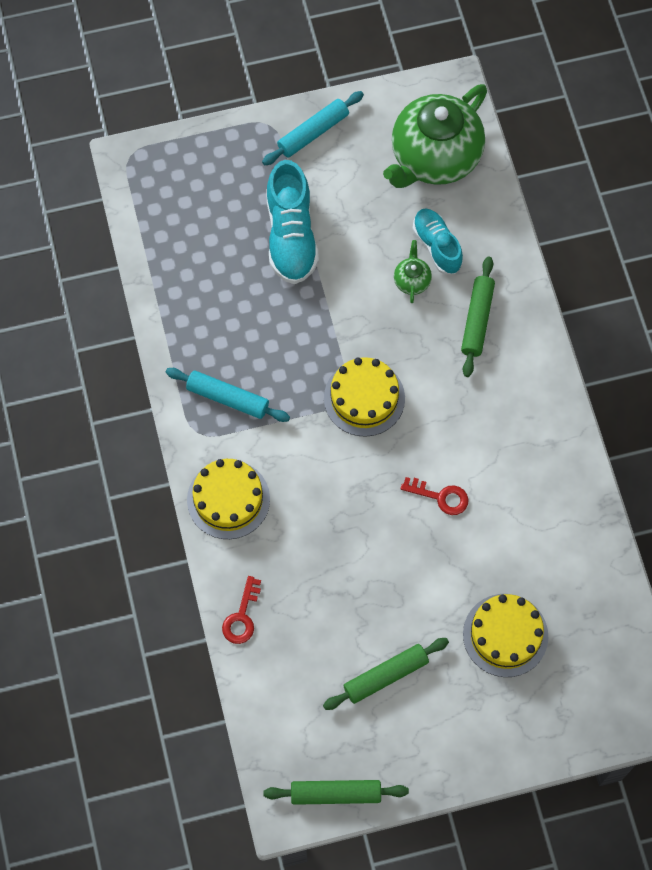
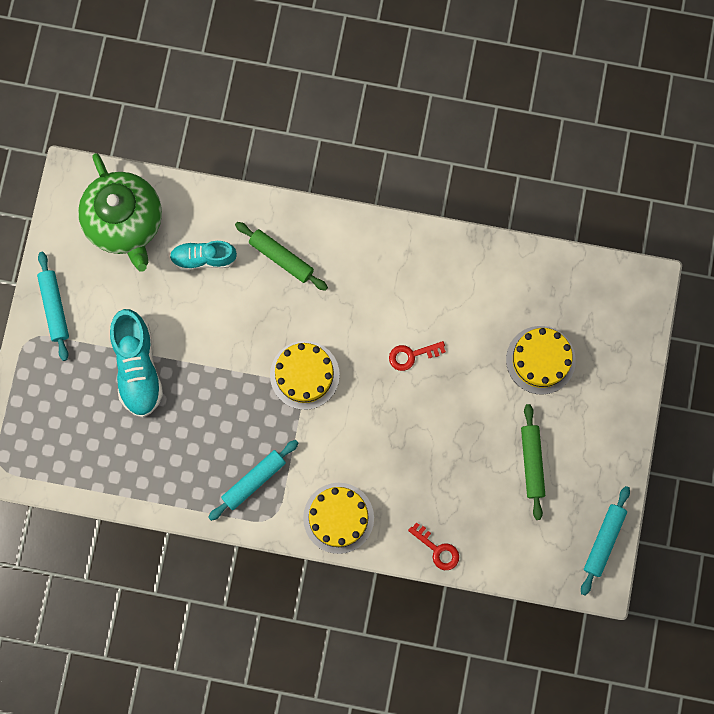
camera: 65 degrees left, 10 degrees up
green rolling pin [263,780,409,805] -> turquoise rolling pin [581,486,630,596]
turquoise shoe [266,160,319,284] -> turquoise shoe turned 60 degrees clockwise [110,309,163,417]
green teapot [394,240,432,303] -> none
red key [401,477,469,515] -> red key turned 150 degrees counterclockwise [389,341,446,371]

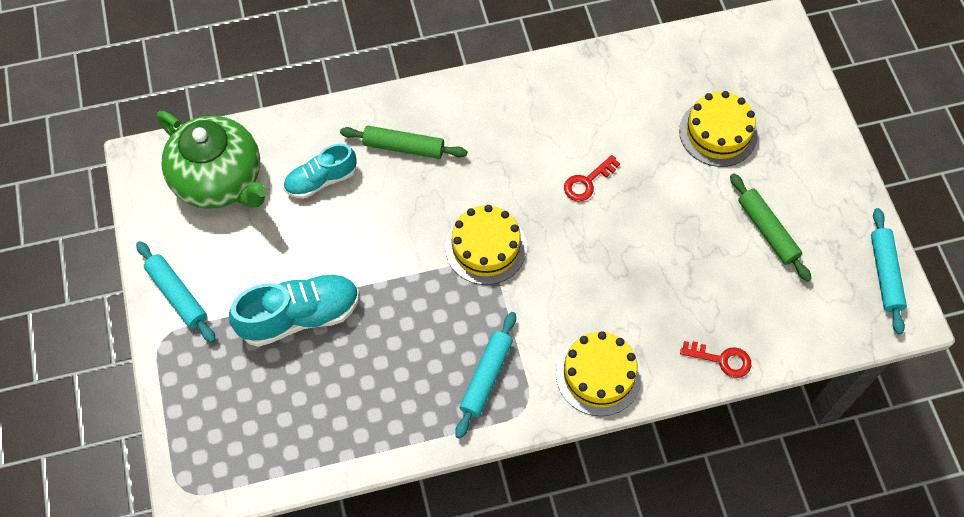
camera: 25 degrees left, 15 degrees down
turquoise shoe [110,309,163,417] -> turquoise shoe turned 75 degrees counterclockwise [229,273,359,347]

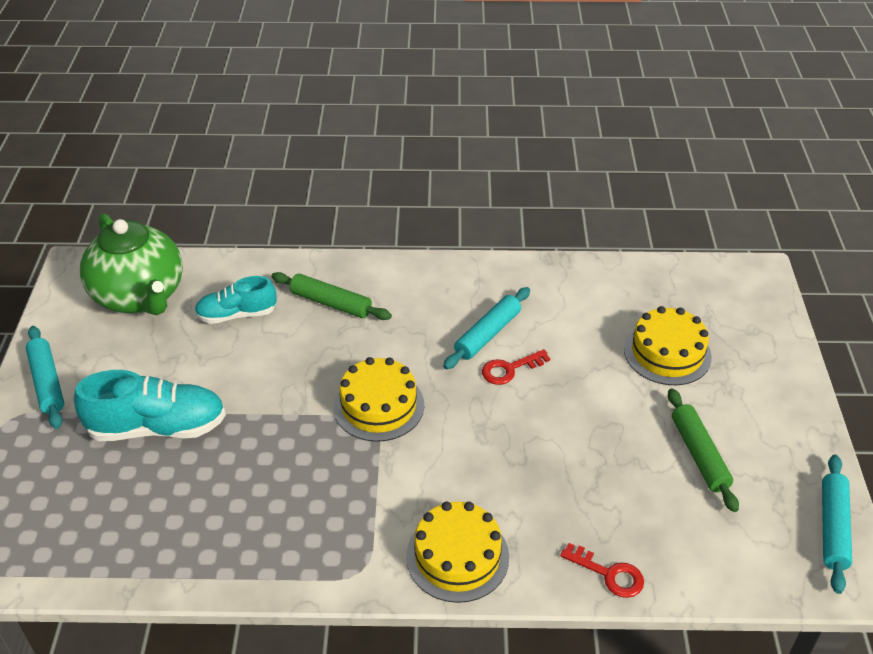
camera: 15 degrees right, 20 degrees down
turquoise rolling pin [455,312,516,439] -> turquoise rolling pin moved to [443,287,530,369]

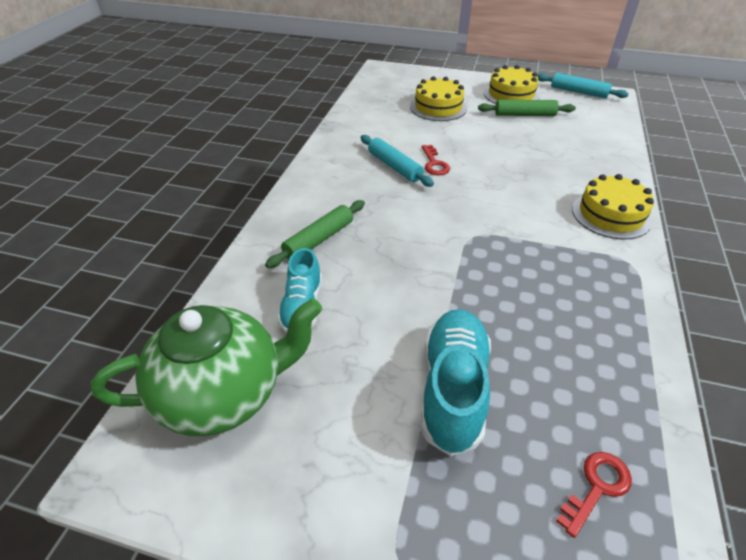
camera: 75 degrees left, 0 degrees up
turquoise rolling pin [26,326,64,429] -> none
yellow cake [334,357,424,442] -> yellow cake moved to [484,65,540,104]
red key [560,543,644,598] -> red key moved to [556,452,632,538]

